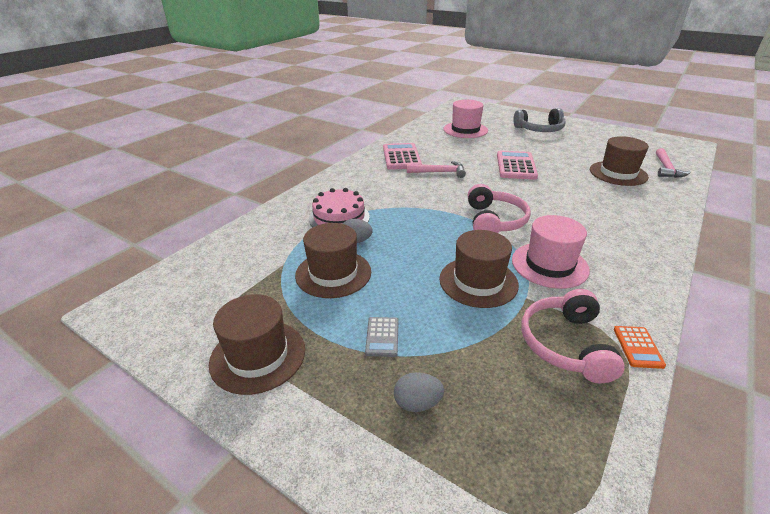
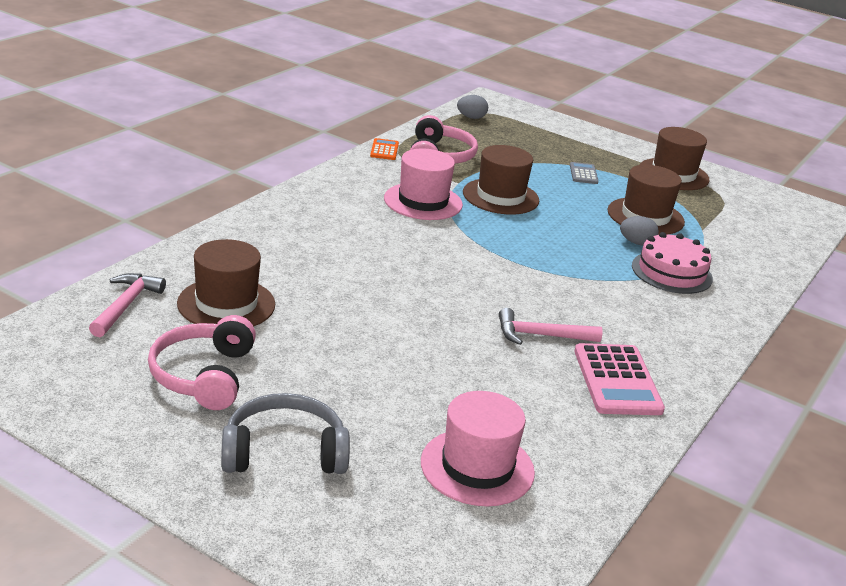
camera: 175 degrees right, 5 degrees down
grey egg [394,372,444,412] -> grey egg moved to [457,95,488,119]
pink headphones [468,184,531,233] -> pink headphones moved to [148,315,256,410]
pink calculator [497,150,538,180] -> none

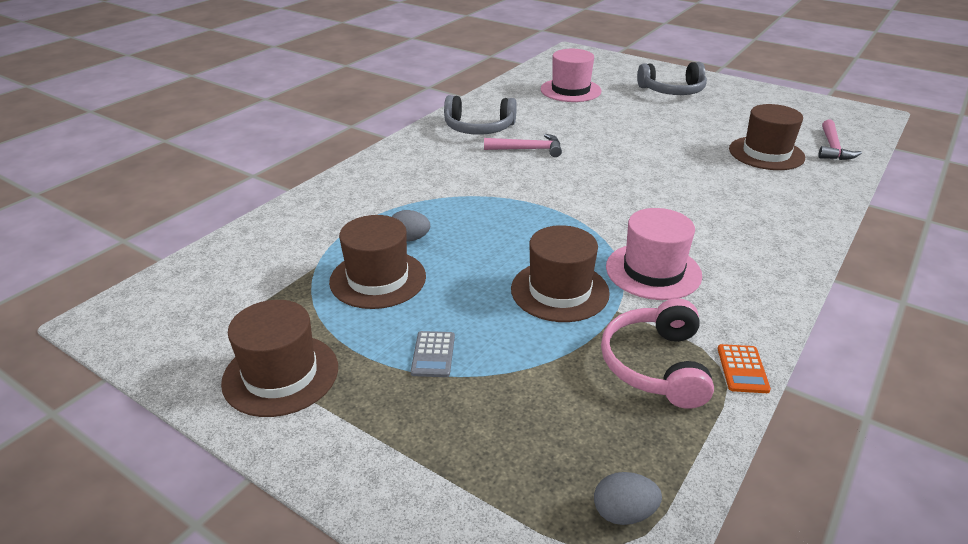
camera: 175 degrees left, 5 degrees up
pink headphones [148,315,256,410] -> none
pink calculator [574,343,665,415] -> grey headphones [444,95,517,135]
pink cake [632,232,713,294] -> none

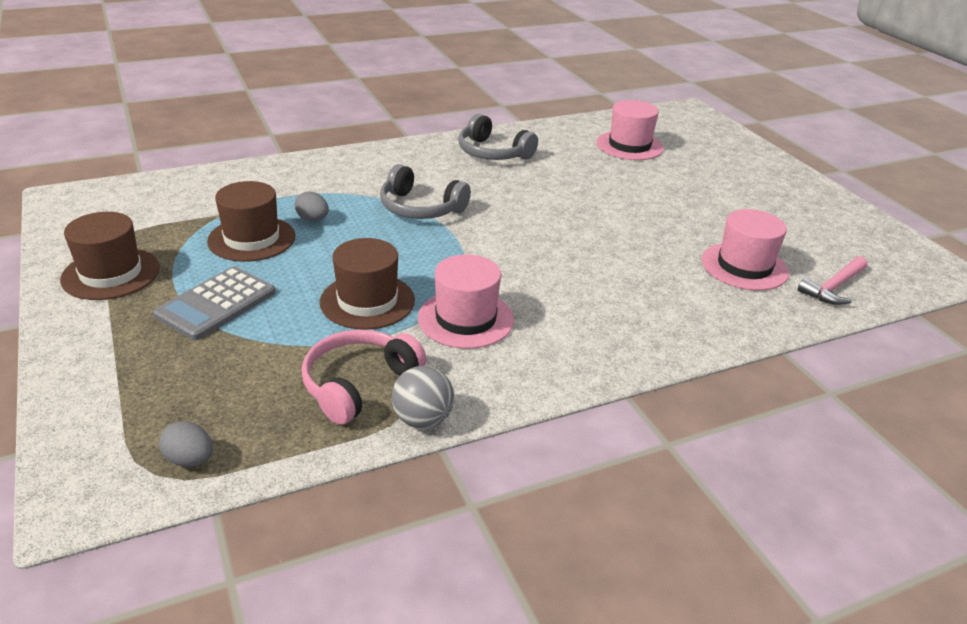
camera: 30 degrees right, 0 degrees up
grey calculator [411,331,455,377] -> grey calculator [153,267,276,340], size x1.92
pink hammer [484,134,562,157] -> none
grey headphones [637,62,707,95] -> grey headphones moved to [380,164,471,219]
orange calculator [718,344,771,393] -> grey ball [391,366,454,429]
brown hat [729,104,805,170] -> pink hat [702,209,789,290]

